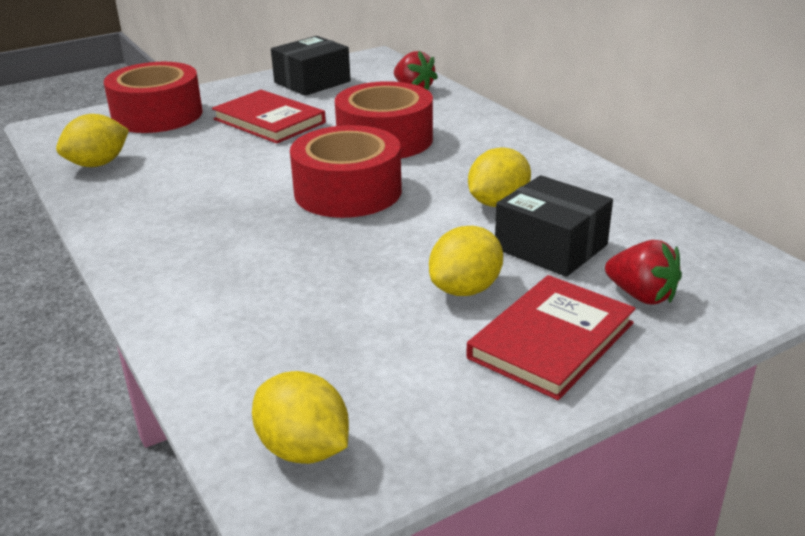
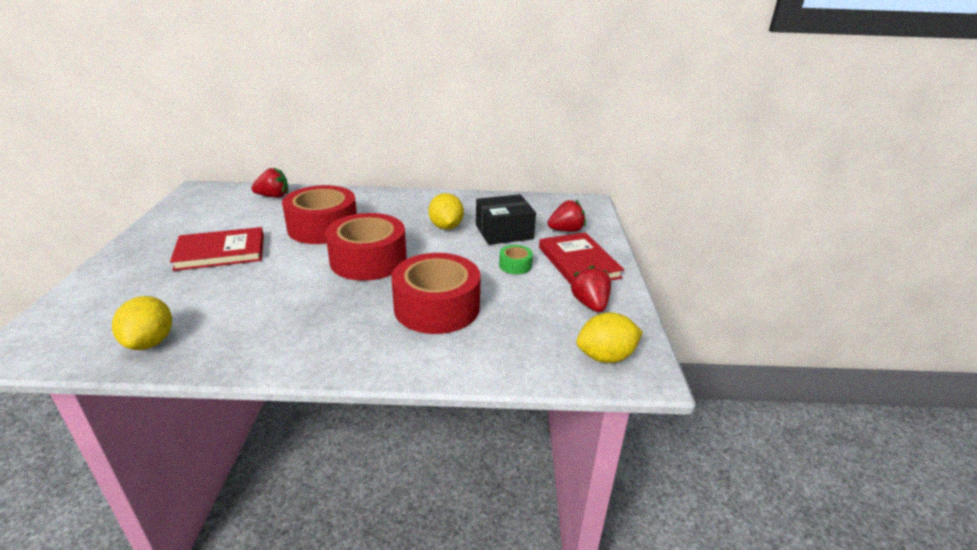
camera: 60 degrees left, 0 degrees up
red tape [104,62,203,133] -> red tape moved to [391,253,481,334]
black box [271,36,351,96] -> none
yellow lemon [429,226,503,296] -> green tape [499,245,533,274]
none -> red strawberry [570,265,611,312]

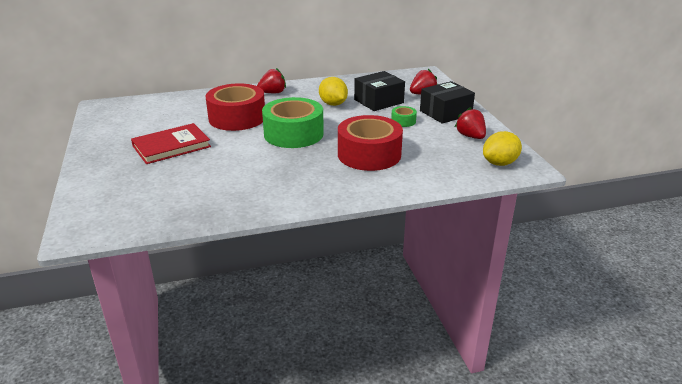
camera: 15 degrees left, 0 degrees up
yellow lemon [112,296,172,350] -> none
red strawberry [251,167,288,198] -> red strawberry moved to [257,68,286,93]
red tape [325,213,407,281] -> green tape [262,97,324,148]
red book [539,232,624,285] -> black box [420,81,475,124]

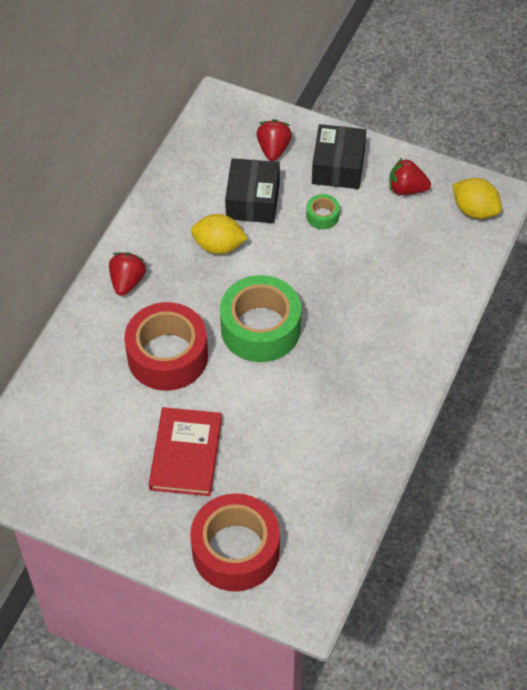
camera: 50 degrees left, 25 degrees up
red tape [338,115,403,171] -> red tape moved to [190,493,280,592]
yellow lemon [483,131,522,166] -> yellow lemon turned 60 degrees counterclockwise [452,178,502,219]

